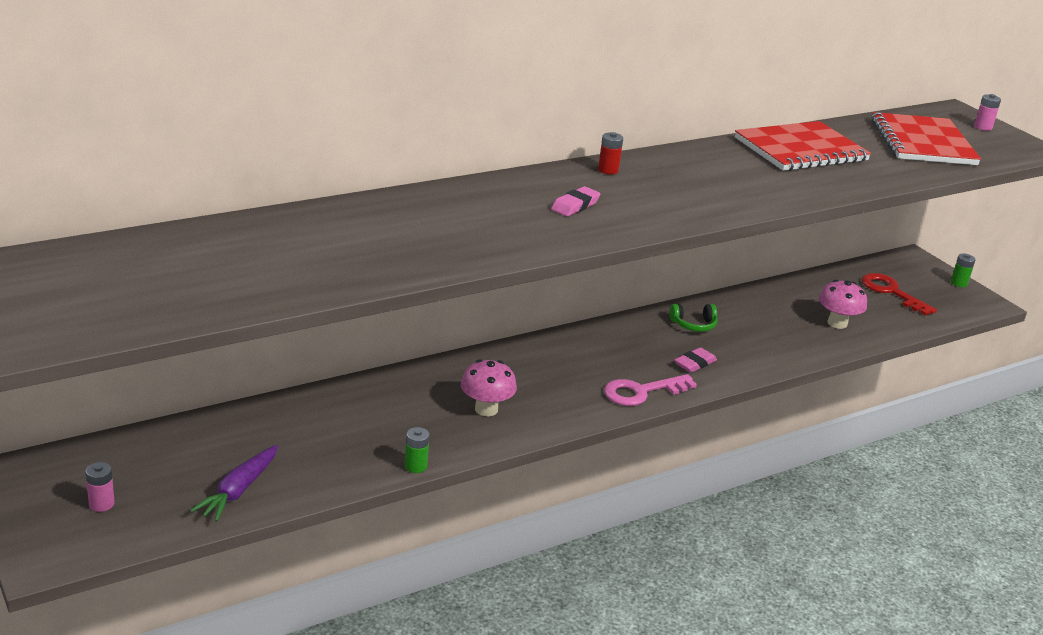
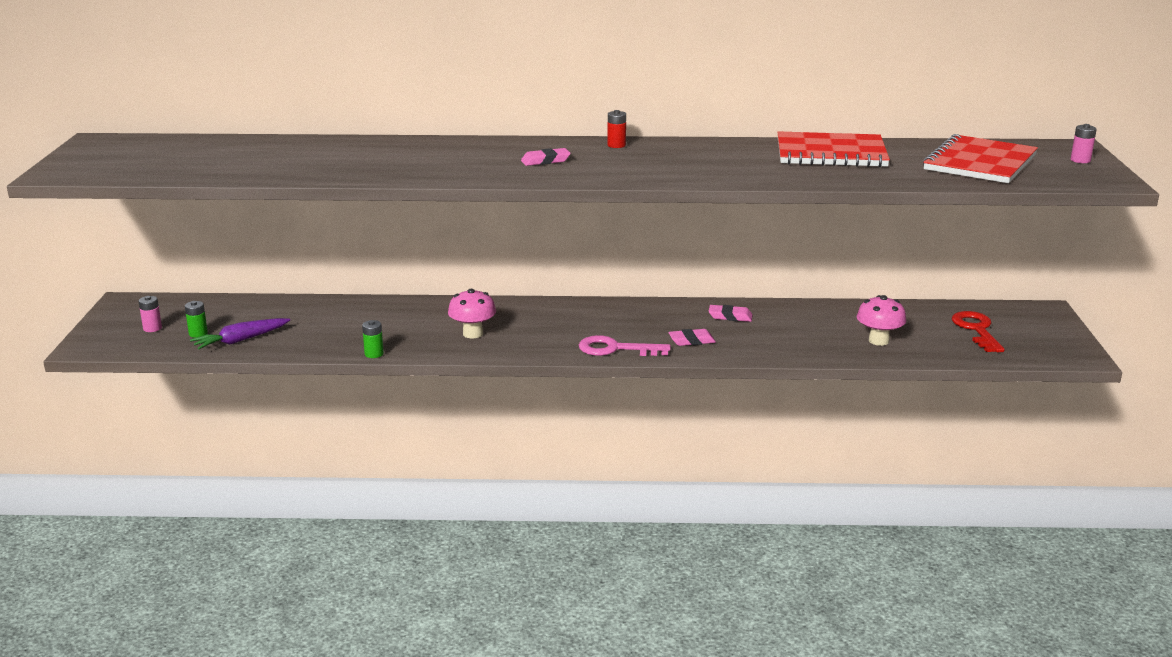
camera: 35 degrees right, 5 degrees down
green headphones [670,304,718,332] -> pink eraser [708,305,753,322]
green battery [951,253,976,287] -> green battery moved to [185,301,208,338]

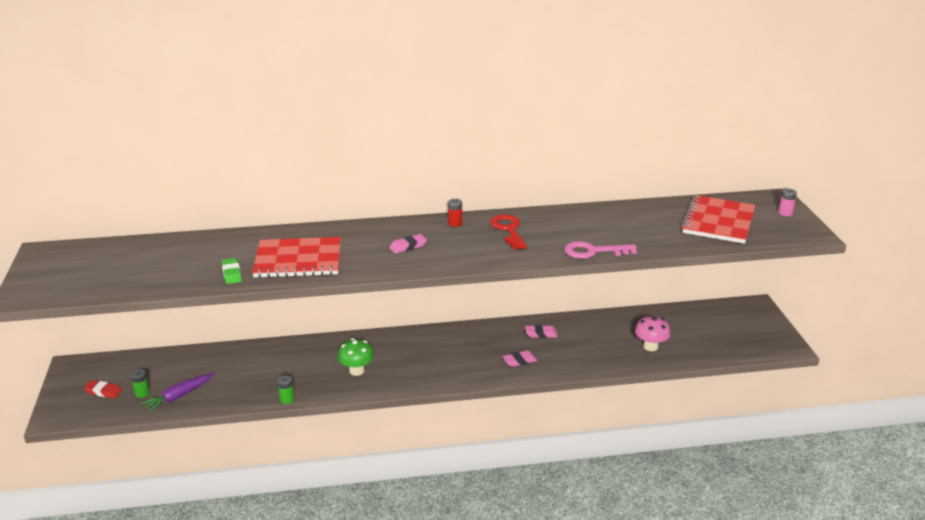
camera: 10 degrees left, 5 degrees up
pink battery [138,296,162,332] -> red eraser [84,380,122,398]
pink mushroom [448,289,496,338] -> green mushroom [338,338,374,376]
pink key [579,335,671,356] -> pink key moved to [565,241,637,259]
red notebook [777,131,890,167] -> red notebook moved to [252,237,341,278]
red key [952,311,1005,352] -> red key moved to [490,214,527,250]
none -> green eraser [222,258,242,284]

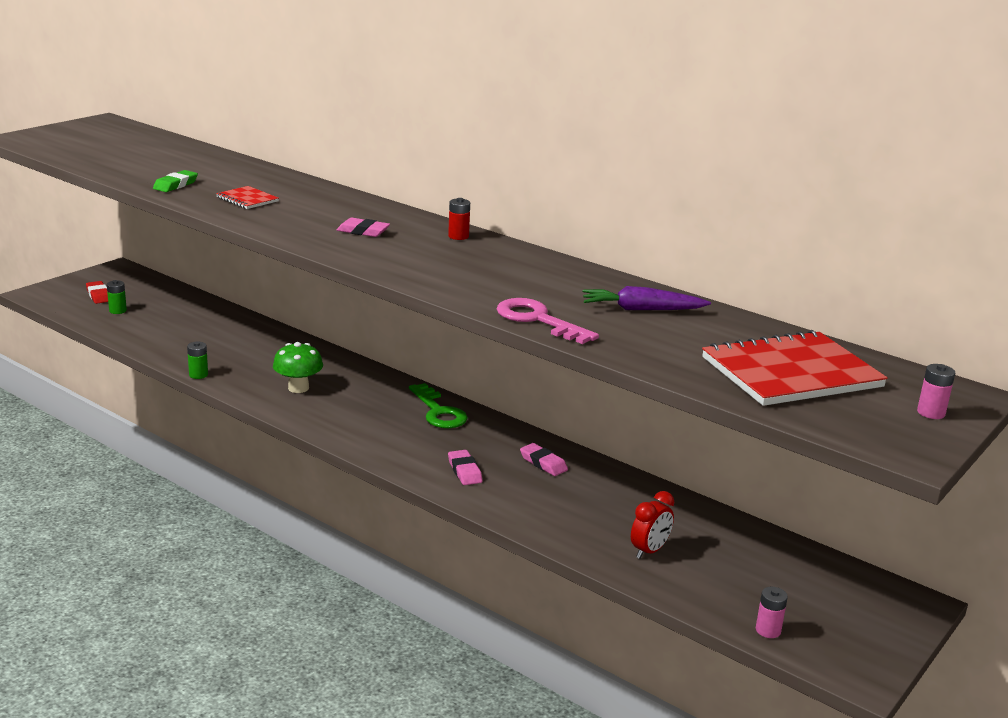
camera: 45 degrees right, 5 degrees down
purple carrot [140,373,214,413] -> purple carrot moved to [582,286,711,310]
red notebook [252,237,341,278] -> red notebook [216,186,279,209], size x0.46
red key [490,214,527,250] -> none
pink eraser [502,350,537,367] -> pink eraser turned 45 degrees clockwise [448,450,483,485]
pink mushroom [635,315,670,351] -> red clock [631,491,674,559]
none -> green key [409,383,468,428]
none -> pink battery [756,587,788,638]

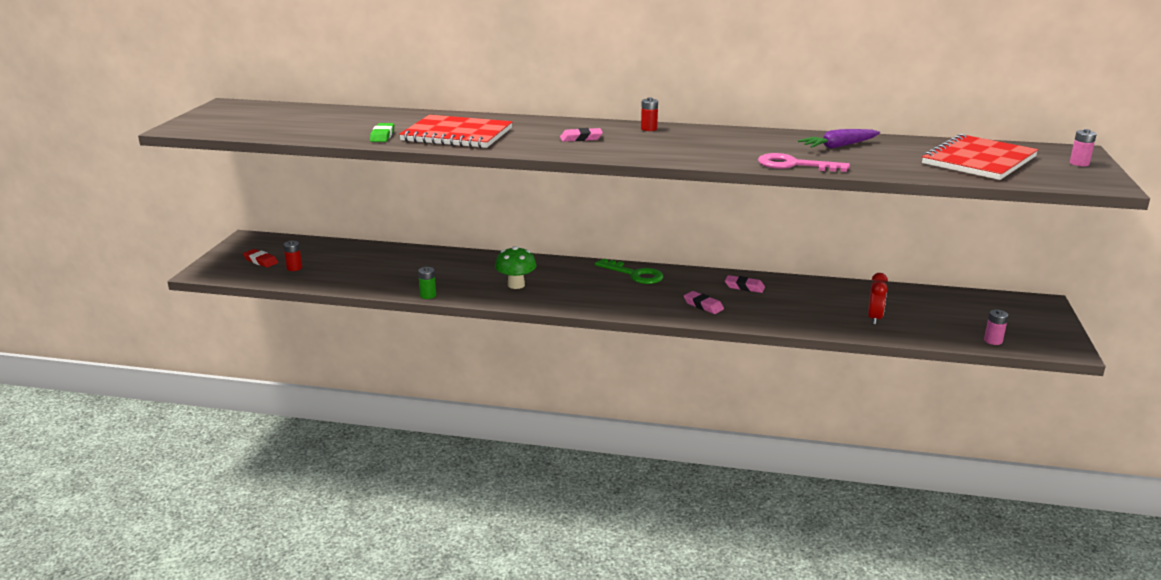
camera: 25 degrees left, 0 degrees up
green battery [107,280,127,314] -> red battery [283,241,302,271]
red notebook [216,186,279,209] -> red notebook [399,115,513,148], size x2.16

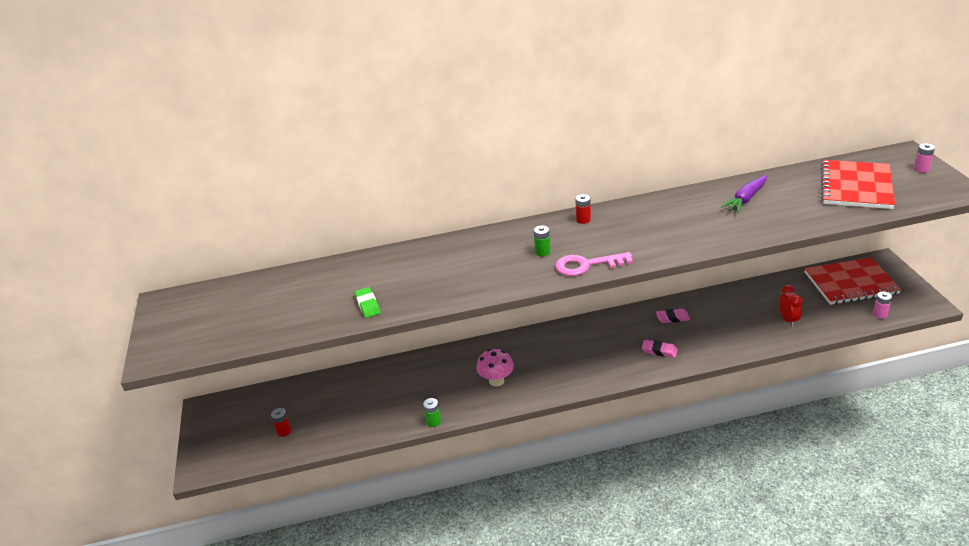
camera: 20 degrees left, 10 degrees up
red eraser [243,249,278,267] -> none
red notebook [399,115,513,148] -> red notebook moved to [804,257,901,305]
green mushroom [495,246,537,289] -> pink mushroom [476,349,514,386]
pink eraser [560,128,603,142] -> green battery [534,226,551,256]
green key [595,258,663,284] -> none
pink key [758,153,850,172] -> pink key moved to [556,252,633,276]

